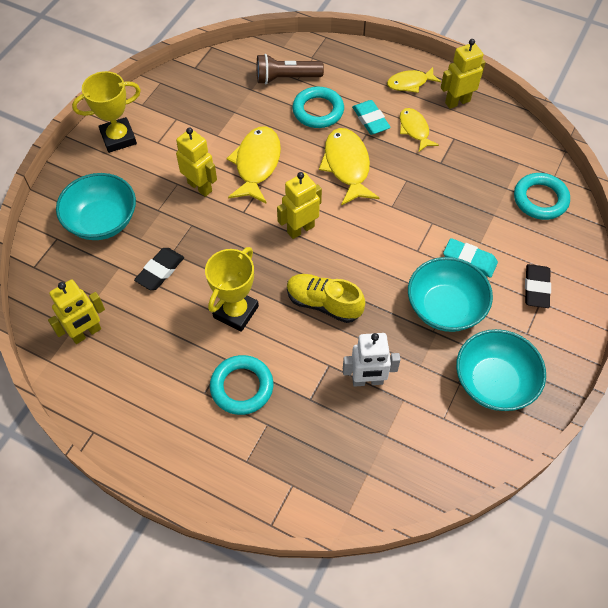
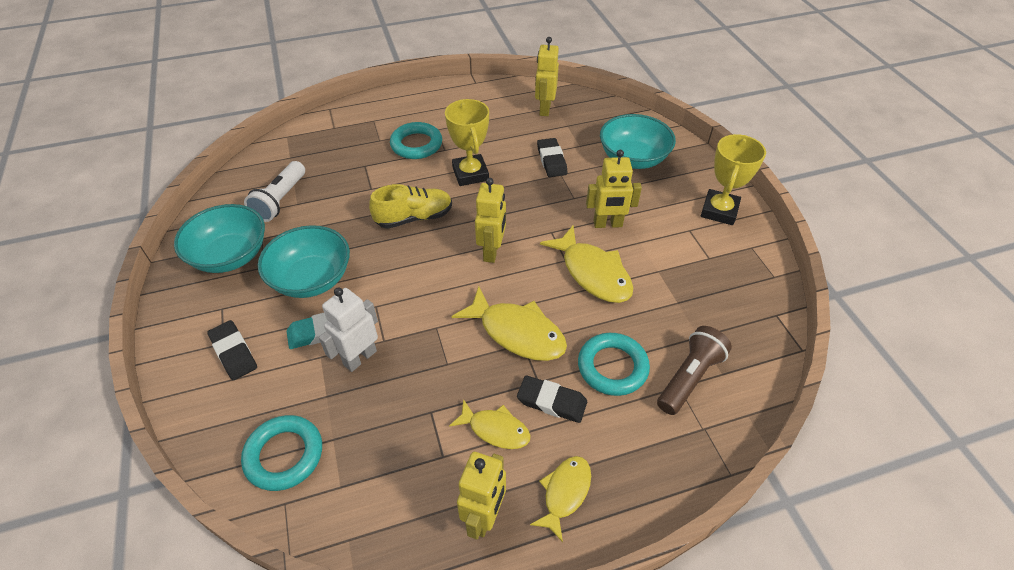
camera: 135 degrees right, 10 degrees down
white robot [343,333,400,387] -> white robot moved to [319,287,378,372]
turquoise eraser [352,100,391,135] -> black eraser [517,376,587,423]
none -> white flashlight [244,161,305,222]

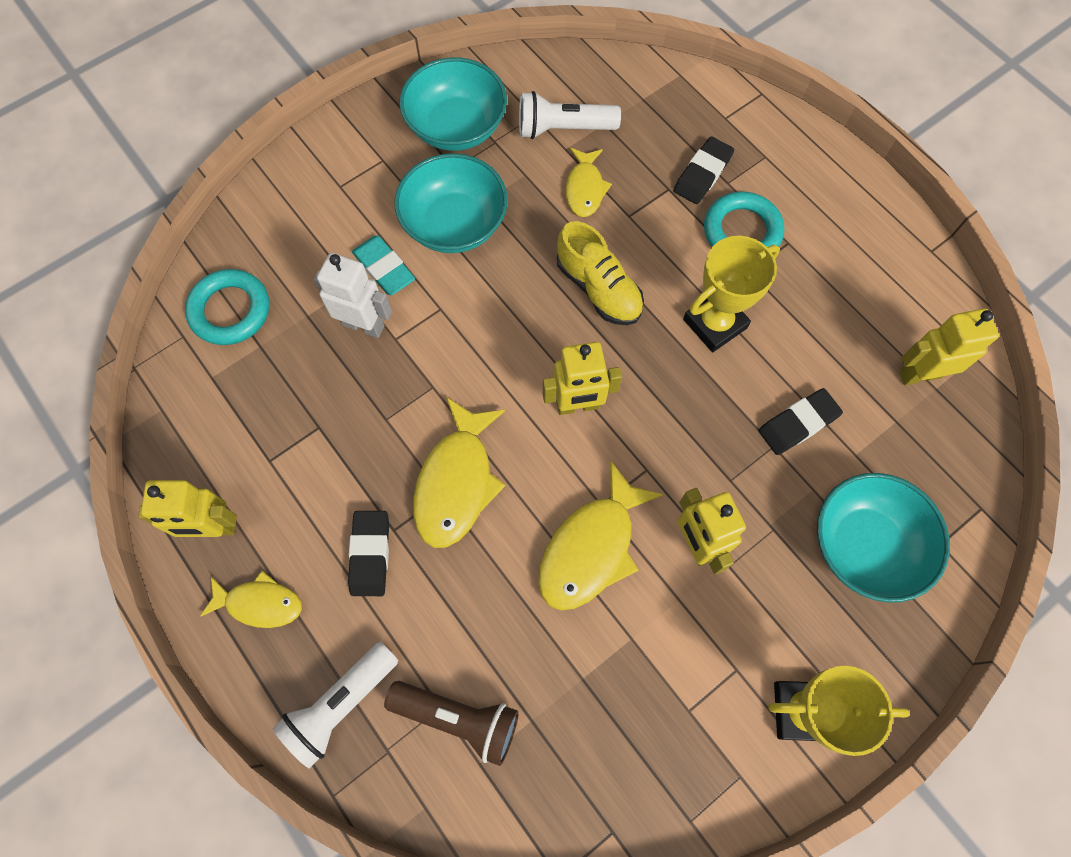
camera: 70 degrees right, 20 degrees up
black eraser [207,320,257,380] -> black eraser moved to [674,136,734,204]
yellow fish [449,399,531,449] -> yellow fish moved to [566,148,612,217]
turquoise ring [578,333,650,396] -> none
none -> white flashlight [272,642,398,768]

